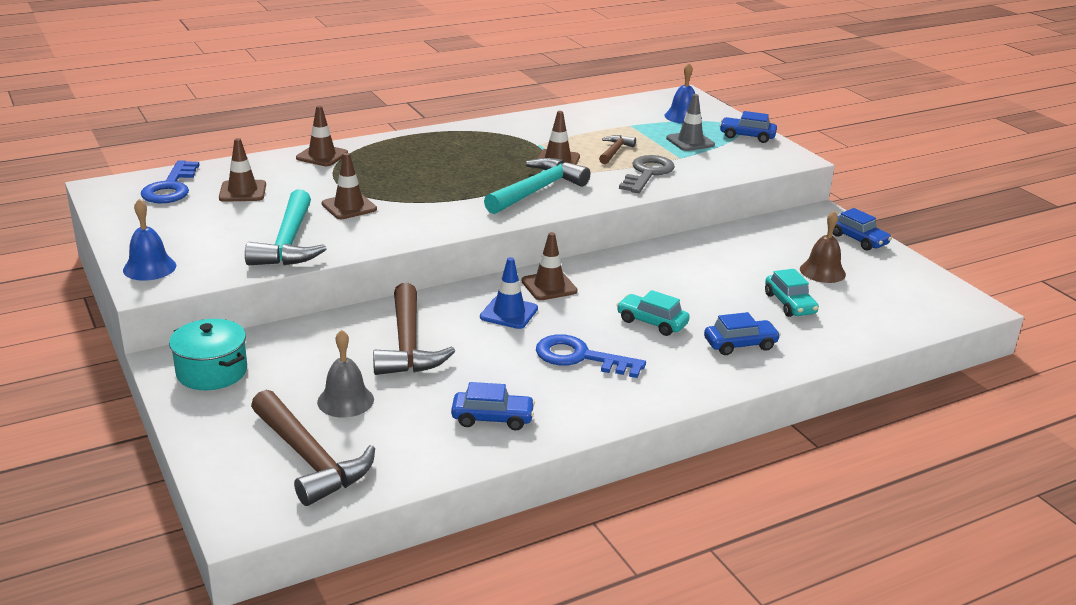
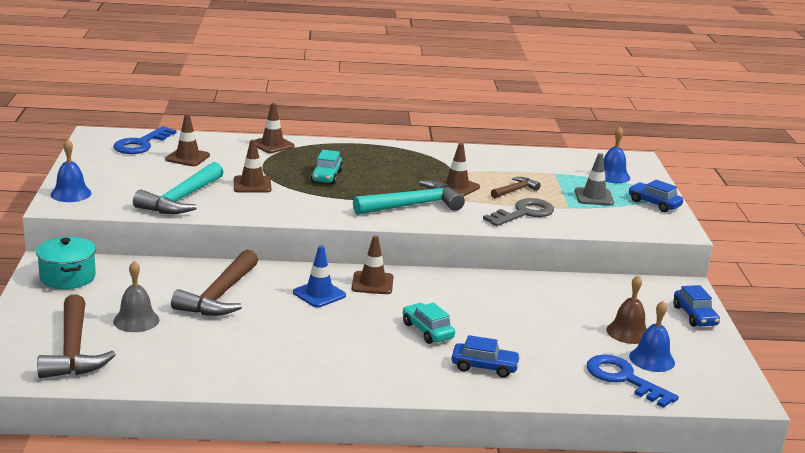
camera: 25 degrees right, 5 degrees down
blue car [451,382,535,430] -> none
blue key [536,334,646,378] -> blue key moved to [587,355,679,408]
turquoise car [765,269,819,317] -> turquoise car moved to [311,150,343,184]
none -> blue bell [629,301,675,372]

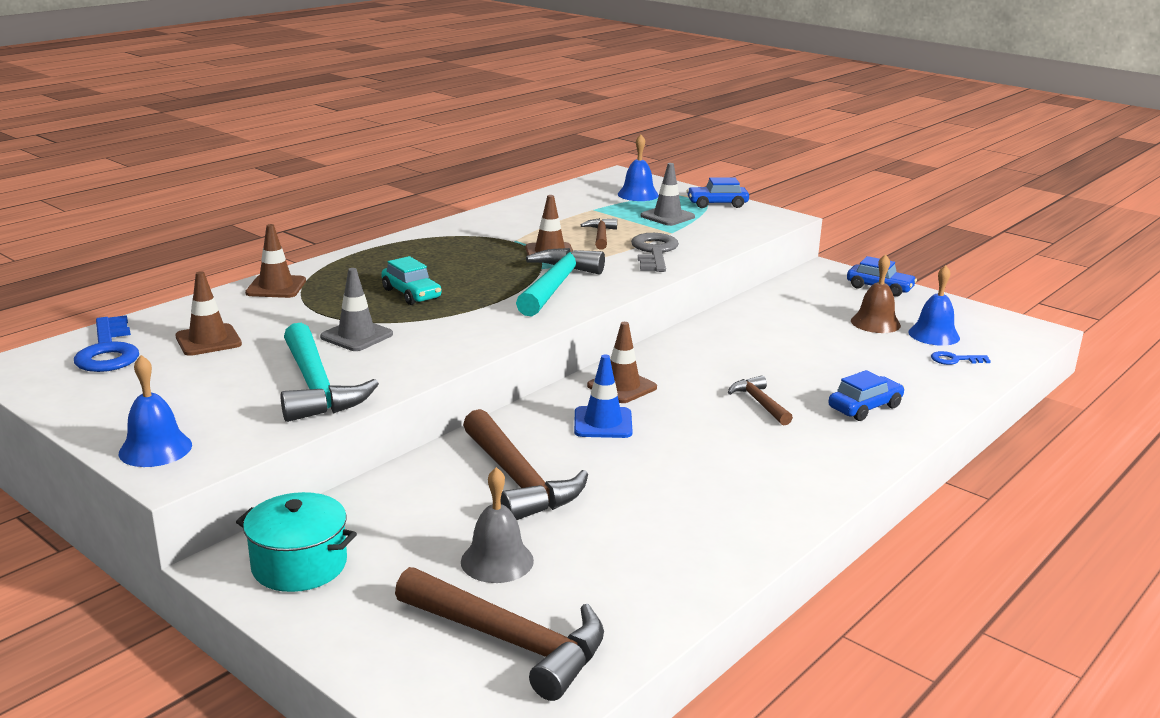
camera: 45 degrees left, 0 degrees up
brown traffic cone [234,140,272,193] -> grey traffic cone [320,268,393,351]
turquoise car [403,302,455,344] -> brown hammer [728,375,793,426]
blue key [587,355,679,408] -> blue key [931,351,991,365], size x0.52

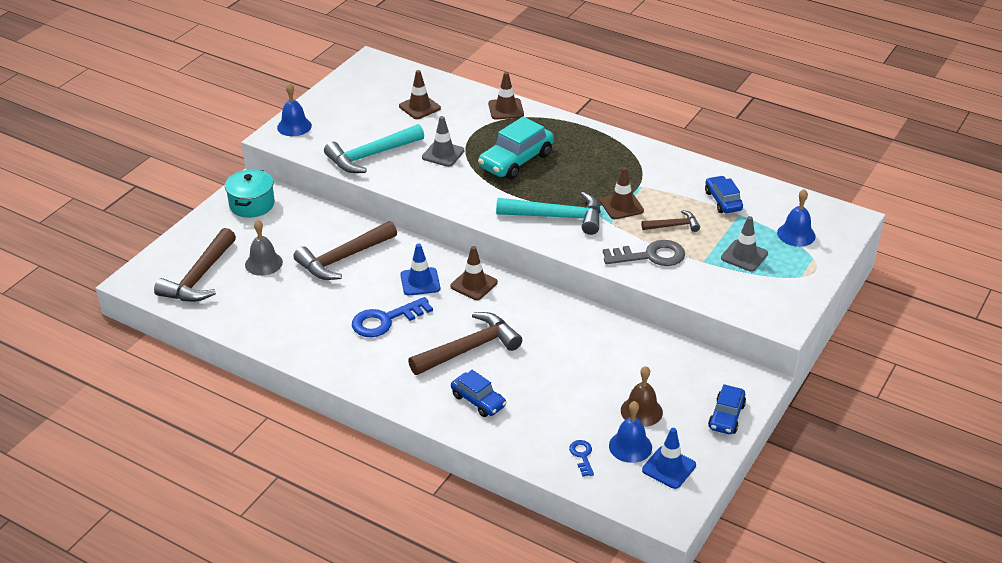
camera: 80 degrees right, 15 degrees up
blue key [74,315,139,372] -> blue key moved to [352,297,433,337]
turquoise car [381,256,441,305] -> turquoise car [478,117,554,179], size x1.65
blue car [687,177,749,208] -> blue car moved to [705,176,743,213]
brown hammer [728,375,793,426] -> brown hammer [408,312,522,375], size x1.88
none -> blue traffic cone [642,428,696,489]

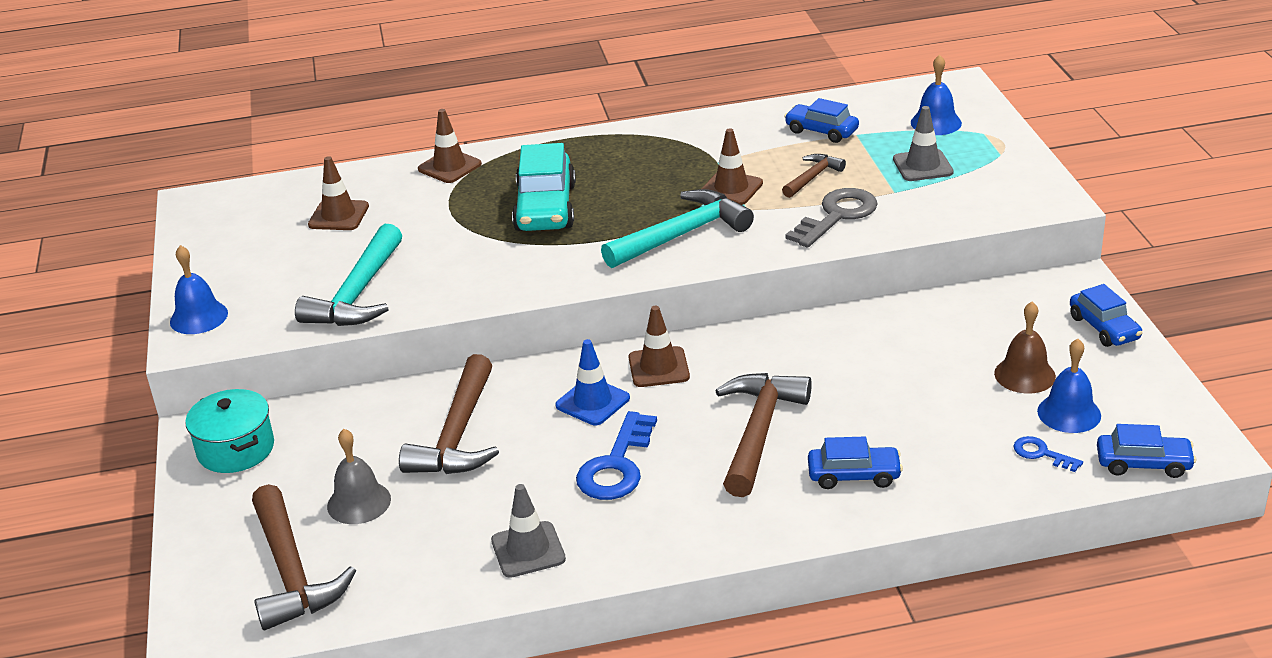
camera: 40 degrees left, 5 degrees down
grey traffic cone [422,116,464,167] -> grey traffic cone moved to [491,484,566,578]
blue traffic cone [642,428,696,489] -> none
none -> blue car [1097,424,1196,478]

